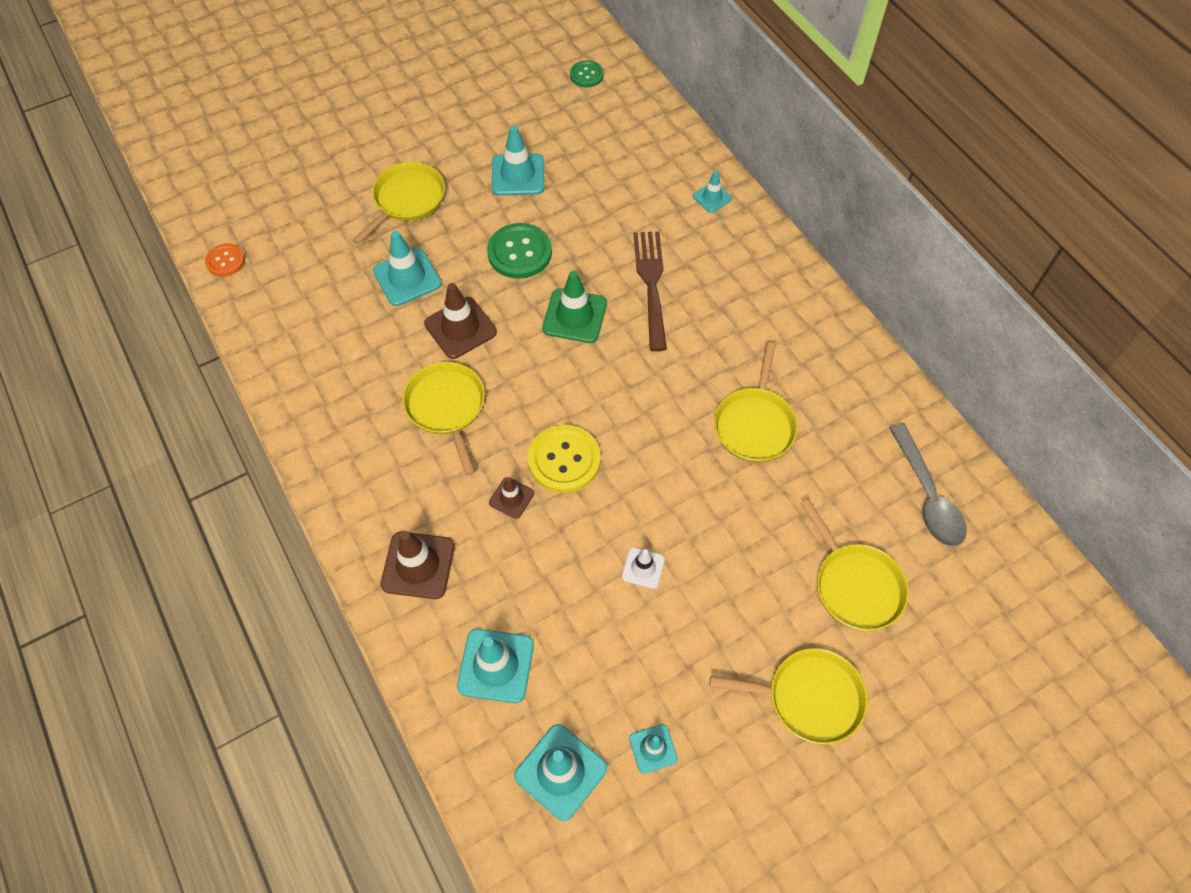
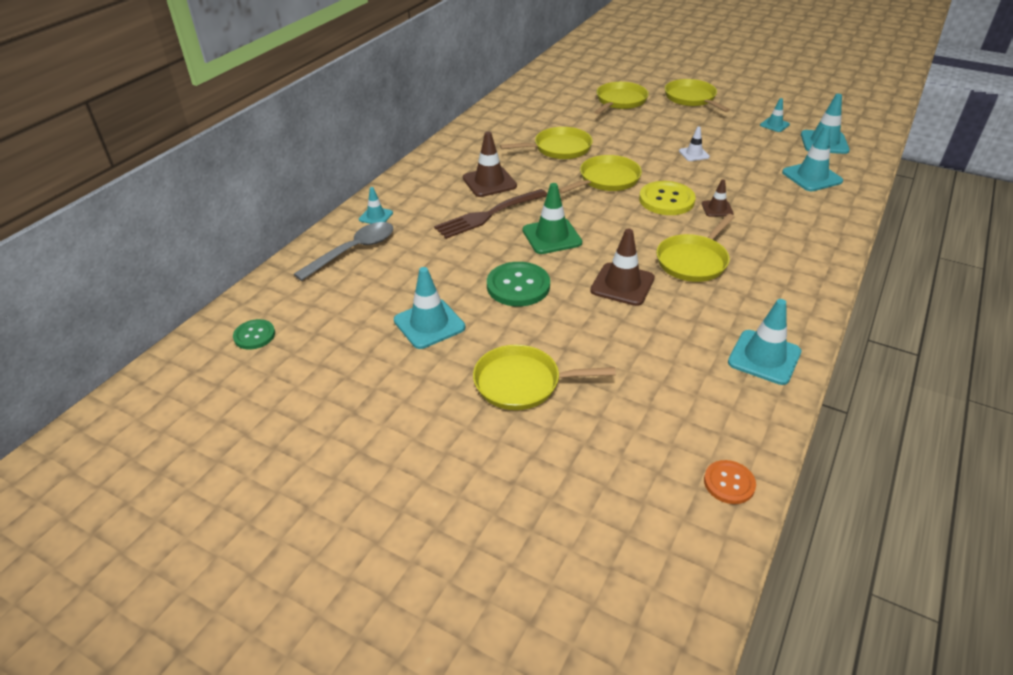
camera: 120 degrees left, 20 degrees down
turquoise traffic cone [373,231,442,306] -> turquoise traffic cone moved to [728,299,801,385]
brown traffic cone [380,531,455,599] -> brown traffic cone moved to [463,131,517,197]
grey spoon [889,424,967,547] -> grey spoon moved to [294,222,393,281]
none -> yellow pan [559,155,642,194]

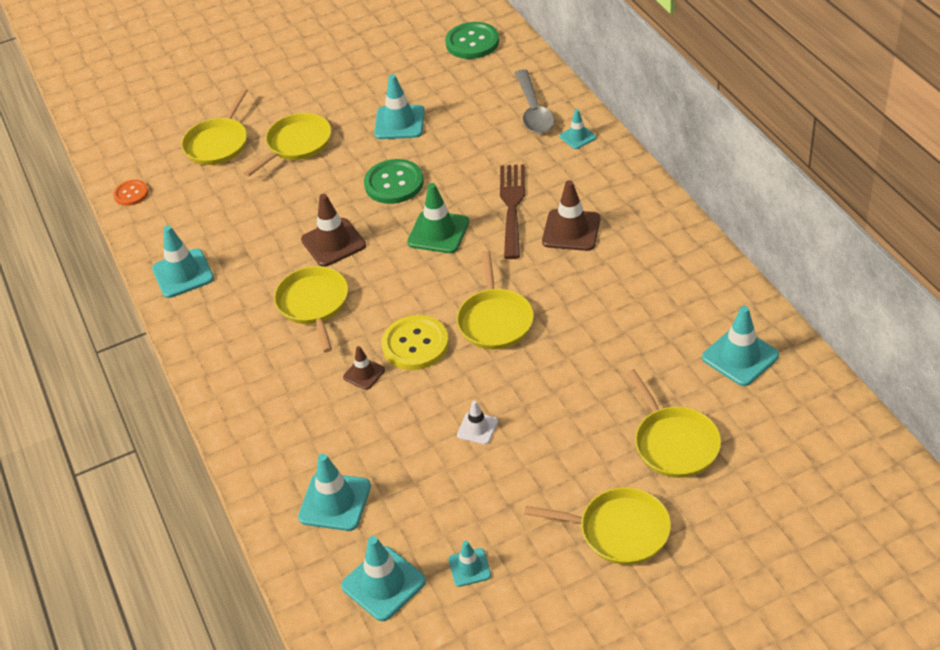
camera: 130 degrees right, 5 degrees up
green button [233,319,275,350] -> green button [445,22,499,59], size x1.69
yellow pan [500,127,593,159] -> yellow pan moved to [181,88,248,165]
none -> turquoise traffic cone [702,306,779,386]

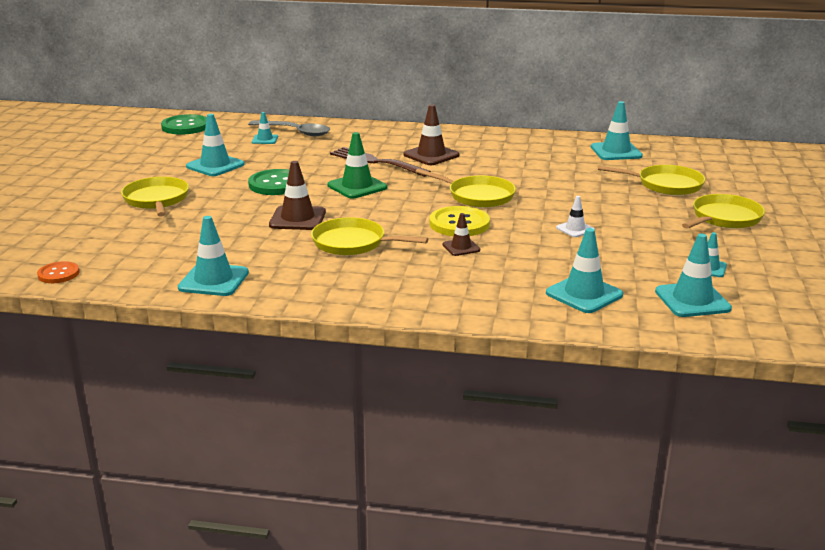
camera: 60 degrees left, 20 degrees down
yellow pan [181,88,248,165] -> none
turquoise traffic cone [560,109,596,149] -> turquoise traffic cone moved to [252,112,278,144]

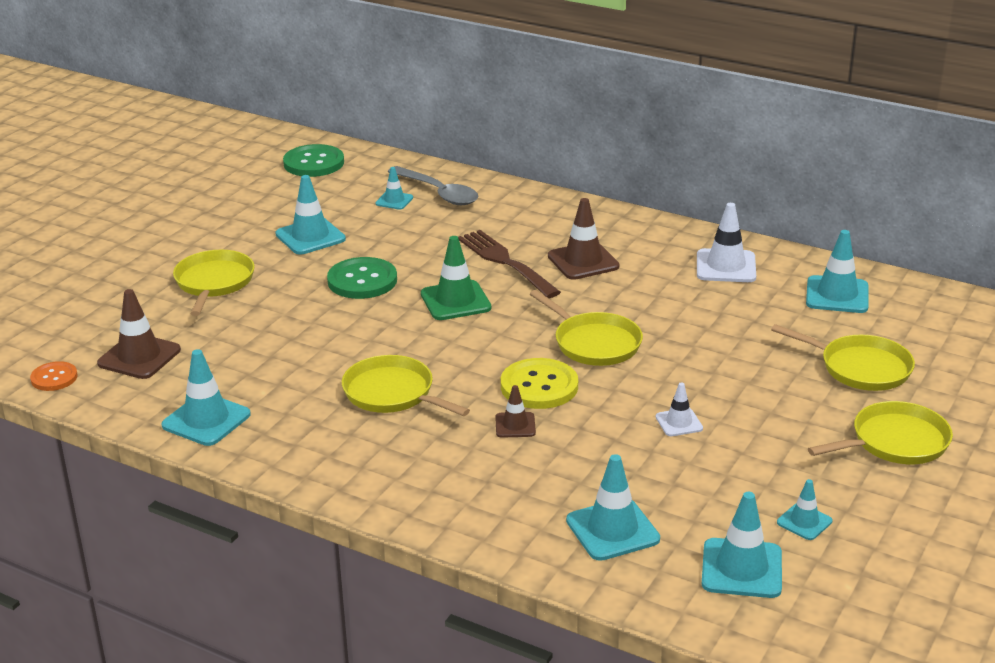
camera: 20 degrees right, 5 degrees up
brown traffic cone [269,161,326,230] -> brown traffic cone moved to [97,289,181,379]
none -> white traffic cone [697,203,756,282]

